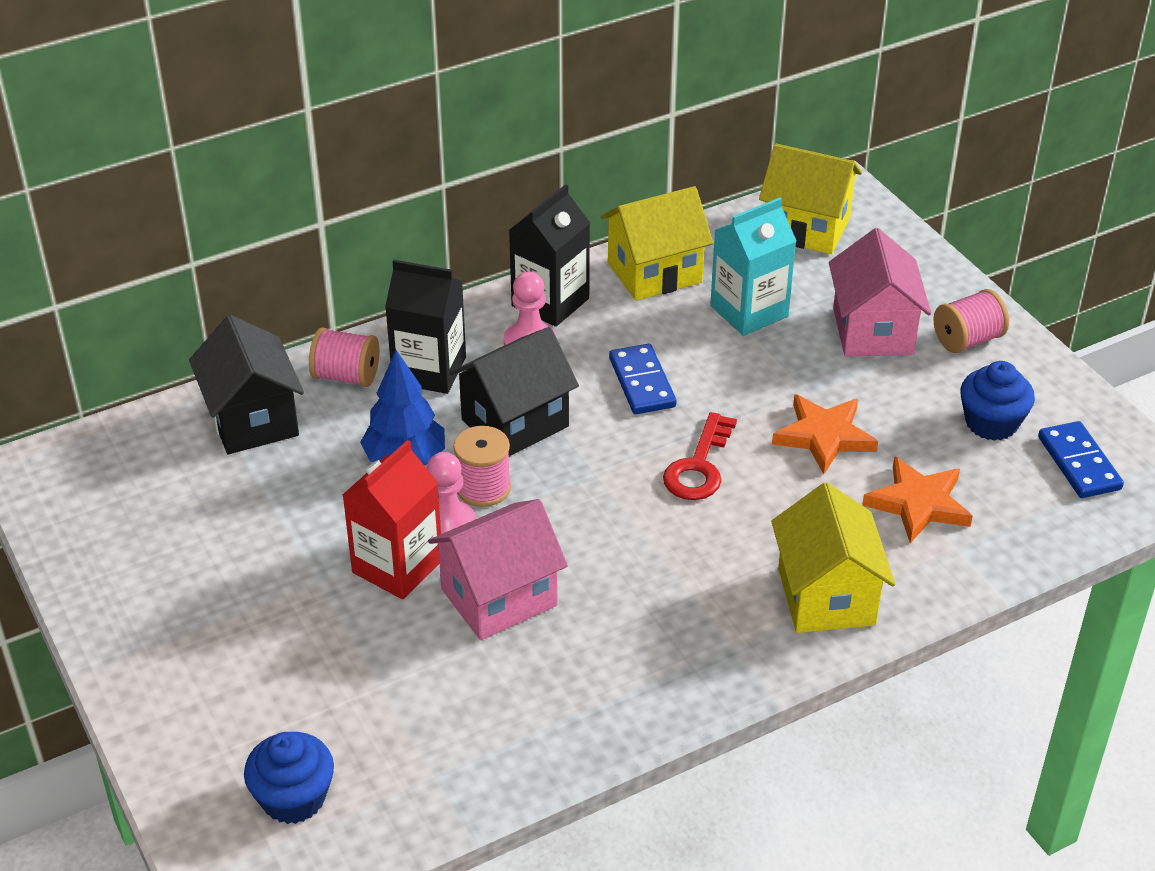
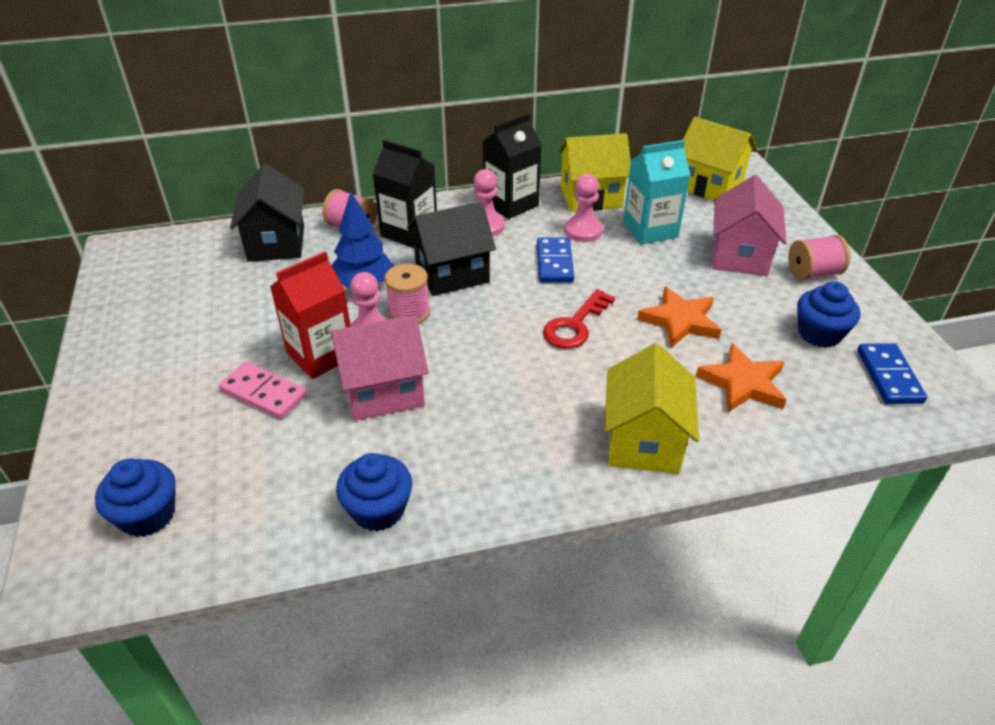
camera: 15 degrees right, 0 degrees up
none -> pink domino [219,362,307,419]
none -> blue cupcake [336,453,412,531]
none -> pink pawn [564,174,603,242]

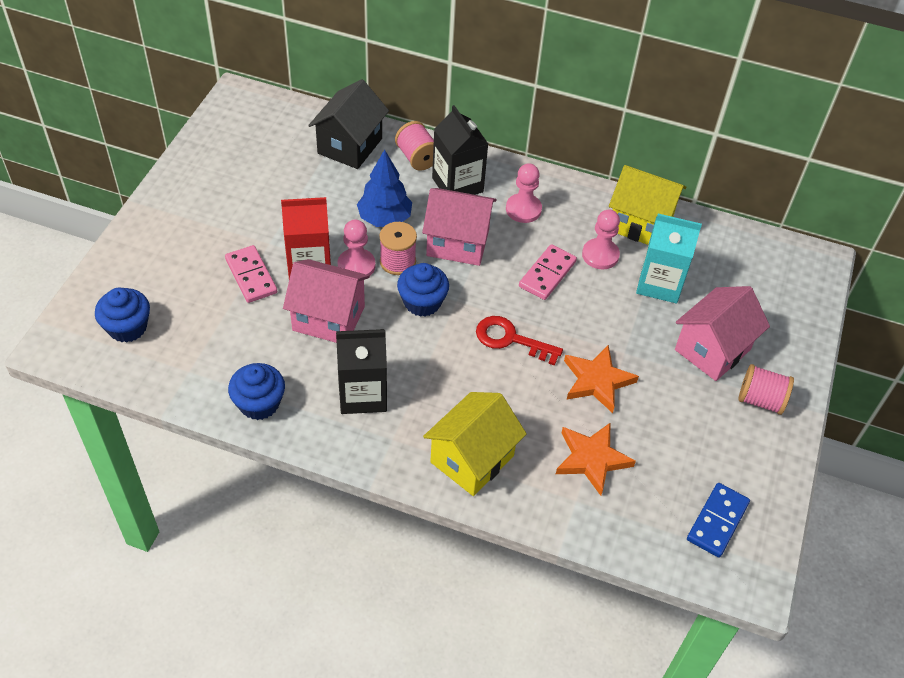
camera: 30 degrees right, 10 degrees up
black house [407,202,496,296] -> pink house [422,188,497,266]
black carton [482,113,542,219] -> black carton moved to [336,329,387,414]
blue domino [537,237,574,282] -> pink domino [519,244,577,300]
red key [543,289,615,349] -> red key turned 45 degrees clockwise [476,316,563,366]
yellow house [683,117,757,201] -> none
blue cupcake [797,281,860,348] -> blue cupcake moved to [397,263,449,317]

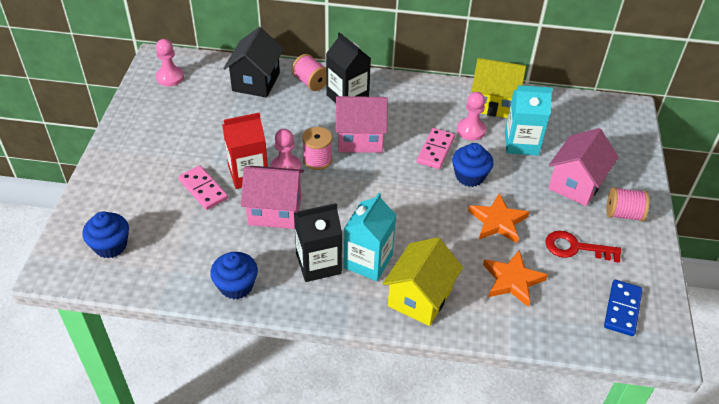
camera: 10 degrees left, 5 degrees down
blue tree [357,149,412,227] -> none
blue cupcake [397,263,449,317] -> blue cupcake moved to [452,143,493,187]
red key [476,316,563,366] -> red key moved to [545,231,621,263]
pink pawn [506,163,542,223] -> pink pawn moved to [156,39,184,86]
none -> turquoise carton [344,193,396,281]

